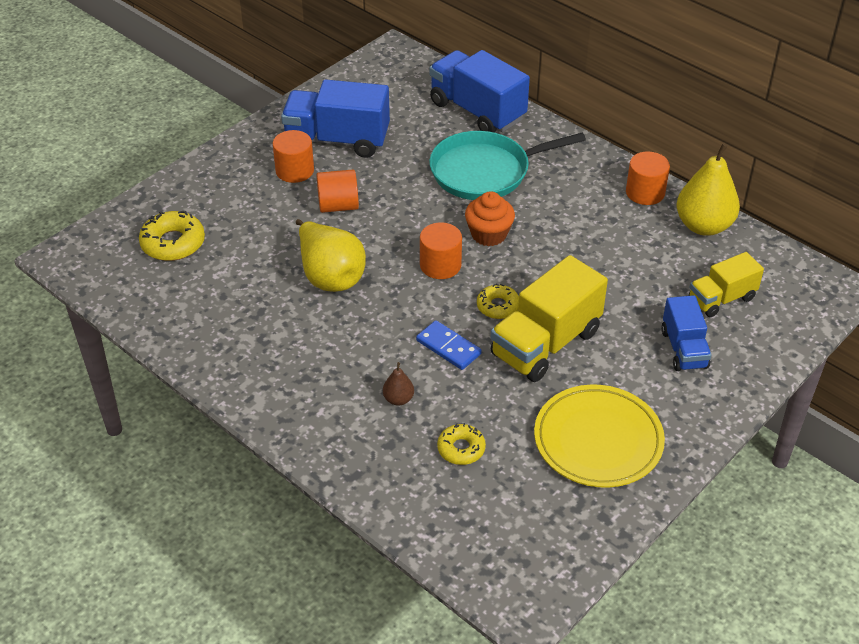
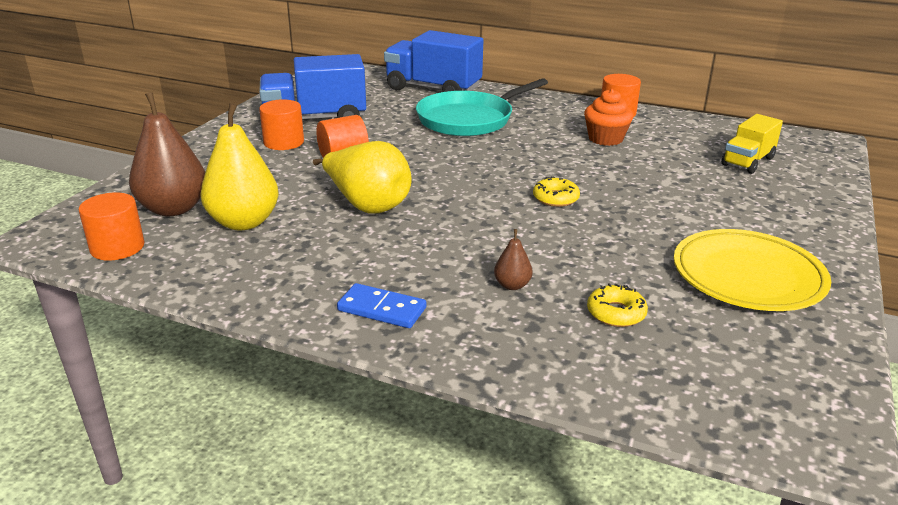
camera: 20 degrees left, 15 degrees down
yellow donut [139,211,205,261] -> brown pear [129,92,205,216]
blue domino [416,320,482,370] -> blue domino moved to [337,283,426,328]
orange cylinder [420,222,462,279] -> orange cylinder moved to [78,193,145,260]
orange cupcake [465,191,515,246] -> orange cupcake moved to [584,89,633,146]
yellow truck [491,255,608,382] -> none
blue truck [661,295,712,371] -> none
yellow pear [677,143,740,236] -> yellow pear moved to [200,103,278,230]

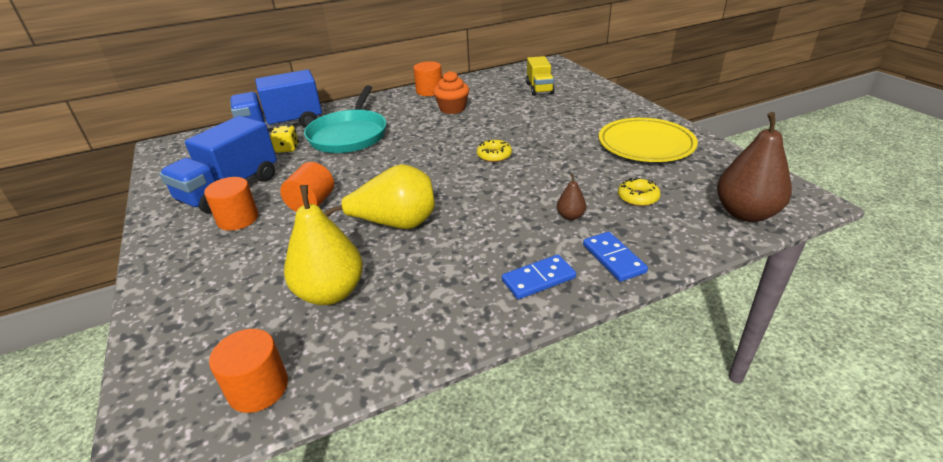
camera: 45 degrees left, 5 degrees up
brown pear [129,92,205,216] -> brown pear moved to [717,112,792,222]
none -> yellow dice [270,125,299,153]
none -> blue domino [583,232,648,282]

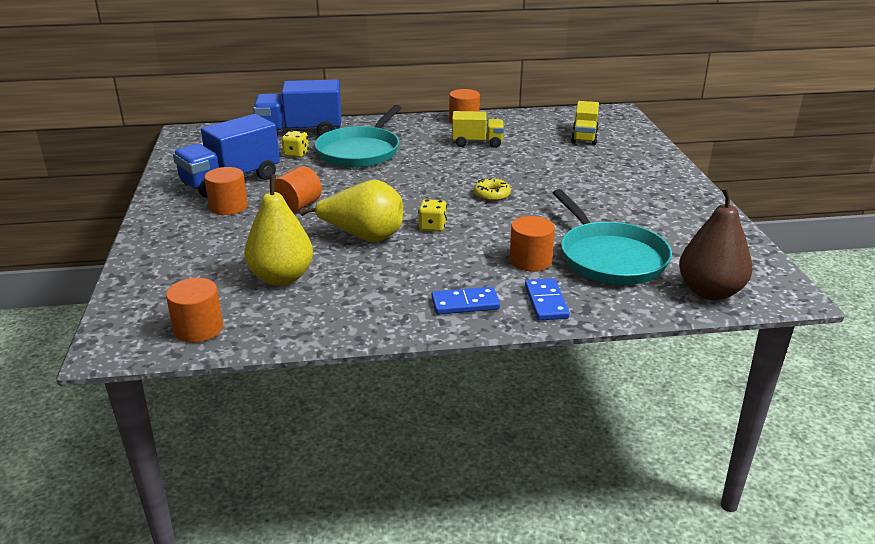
camera: 15 degrees right, 5 degrees down
orange cupcake [433,71,469,114] -> yellow truck [452,111,504,148]
brown pear [557,174,586,220] -> orange cylinder [510,216,555,272]
yellow plate [599,118,698,162] -> none
yellow donut [618,177,661,206] -> turquoise pan [553,189,672,285]
none -> yellow dice [418,199,447,232]

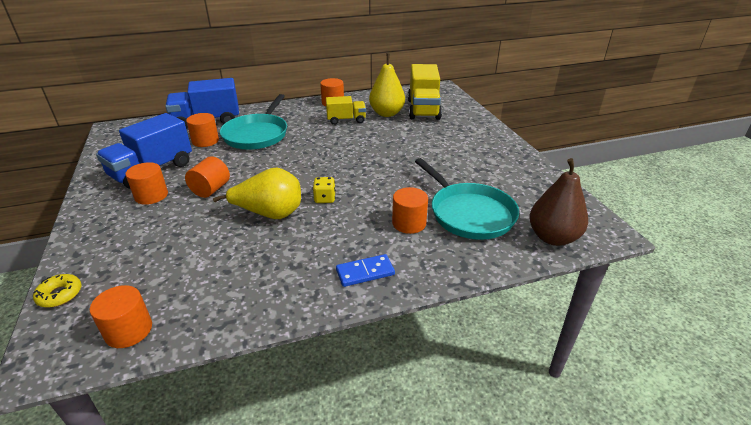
camera: 10 degrees left, 5 degrees up
yellow pear [244,174,313,286] -> yellow pear moved to [369,53,405,117]
yellow dice [282,131,309,158] -> orange cylinder [186,113,219,147]
yellow donut [474,178,511,201] -> yellow donut moved to [33,274,81,308]
blue domino [525,278,570,320] -> none
yellow truck [571,101,599,145] -> yellow truck [408,64,442,120], size x1.68

